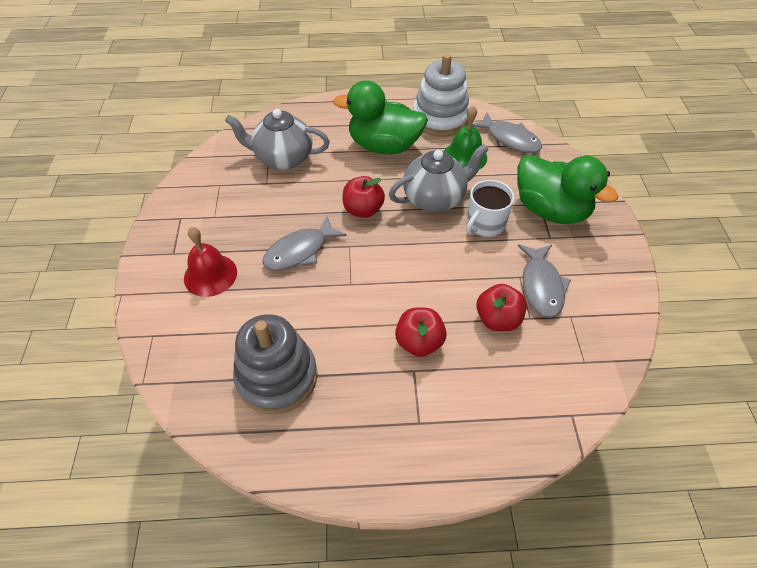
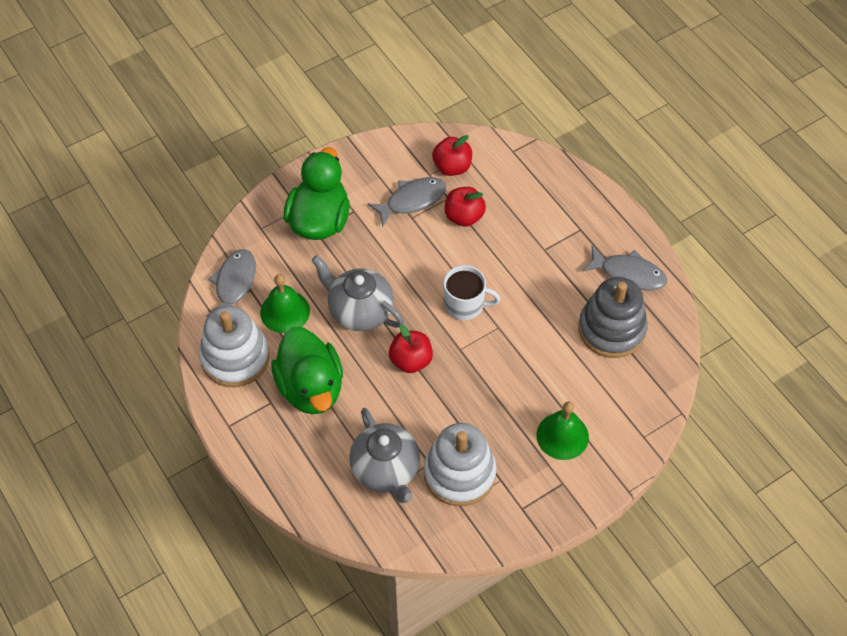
camera: 120 degrees left, 5 degrees up
red bell [184,227,237,297] -> green bell [536,402,589,460]
grey fish [262,216,347,271] -> grey fish moved to [582,246,667,291]
red apple [395,307,447,357] -> red apple moved to [432,135,472,176]
white mug [466,180,514,237] -> white mug moved to [444,265,500,320]
none -> white stacking toy [424,423,497,506]

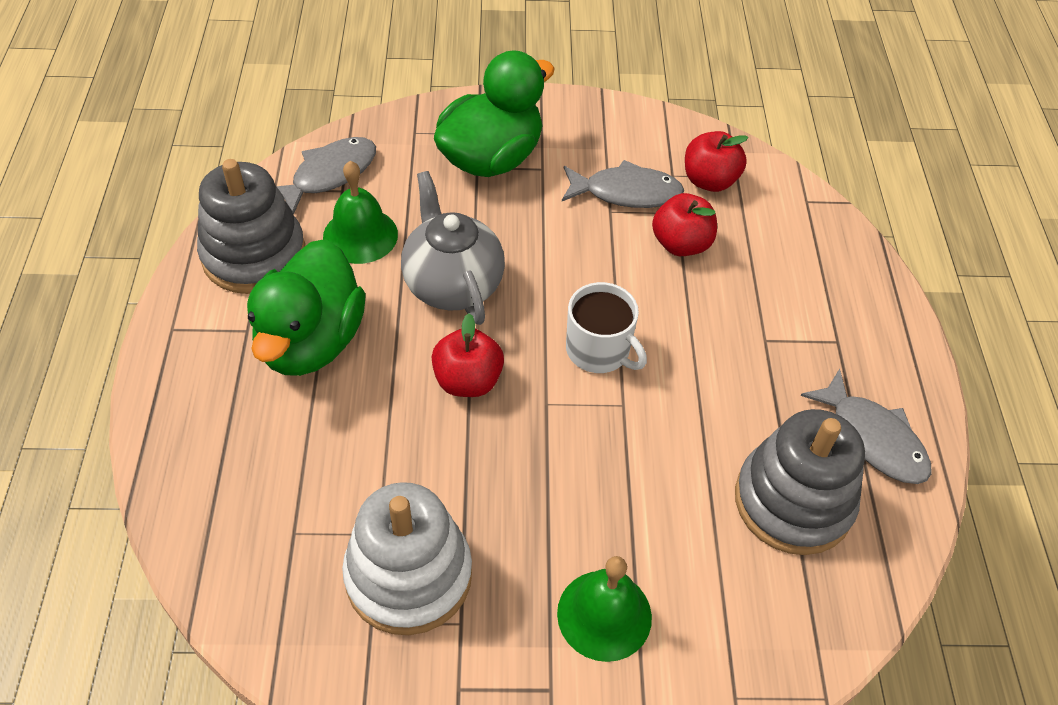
camera: 30 degrees right, 5 degrees down
white stacking toy [199,306,269,387] -> grey stacking toy [197,159,305,294]
grey teapot [349,408,420,503] -> none

